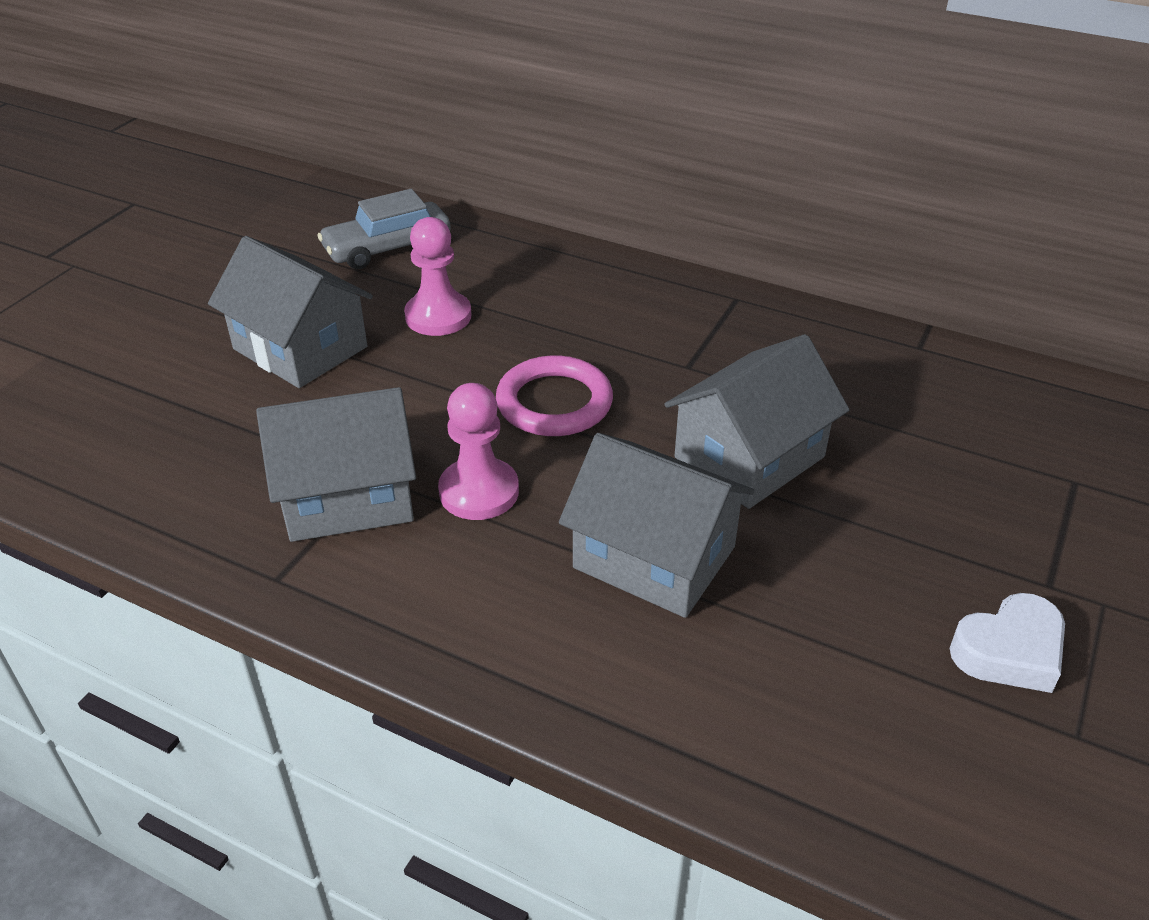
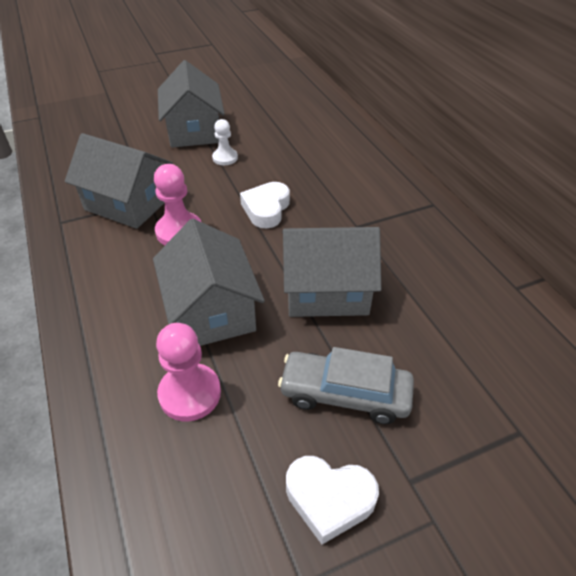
camera: 40 degrees right, 5 degrees up
grey car [317,189,451,269] -> grey car moved to [278,347,414,424]
pink pawn [404,217,471,336] -> pink pawn moved to [156,323,221,421]
pink ring [496,356,613,436] -> white heart [240,182,290,228]
none -> white pawn [212,119,238,165]

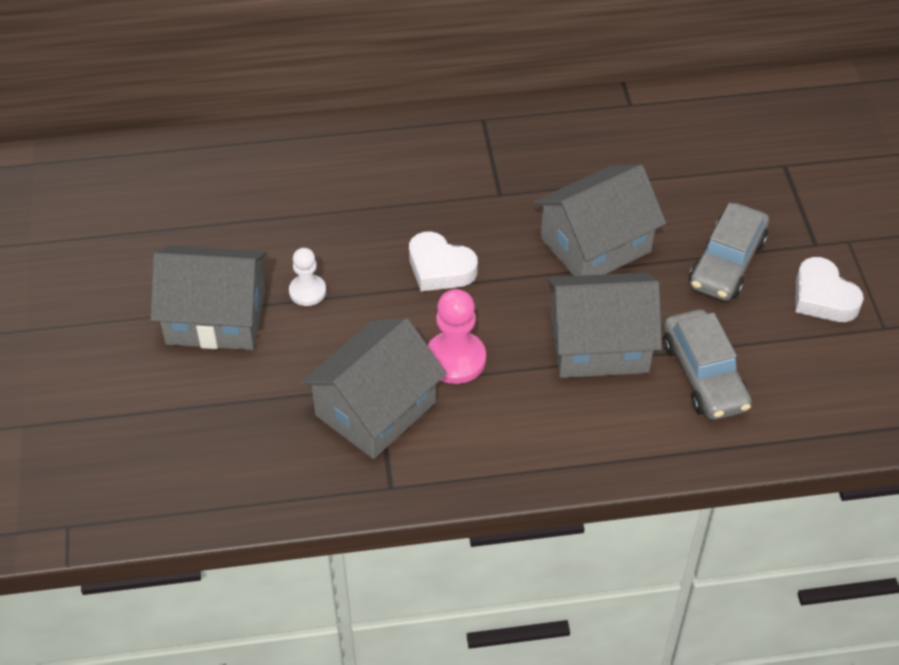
camera: 75 degrees left, 5 degrees up
pink pawn [156,323,221,421] -> grey car [663,309,751,420]
grey house [282,227,381,317] -> grey house turned 45 degrees clockwise [534,164,666,276]
white heart [286,456,379,544] -> white heart turned 120 degrees clockwise [795,257,864,322]

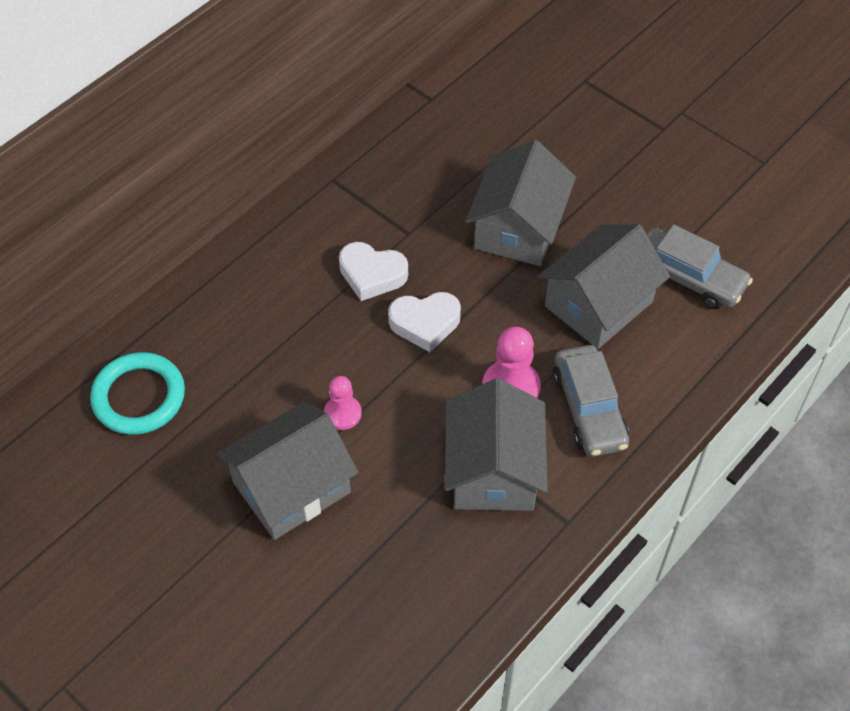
camera: 40 degrees left, 5 degrees up
white pawn [289,248,326,306] -> pink pawn [324,376,362,430]
grey car [689,203,769,301] -> grey car moved to [553,345,629,457]
white heart [795,257,864,322] -> white heart moved to [339,242,408,301]
none -> turquoise ring [90,352,185,435]

